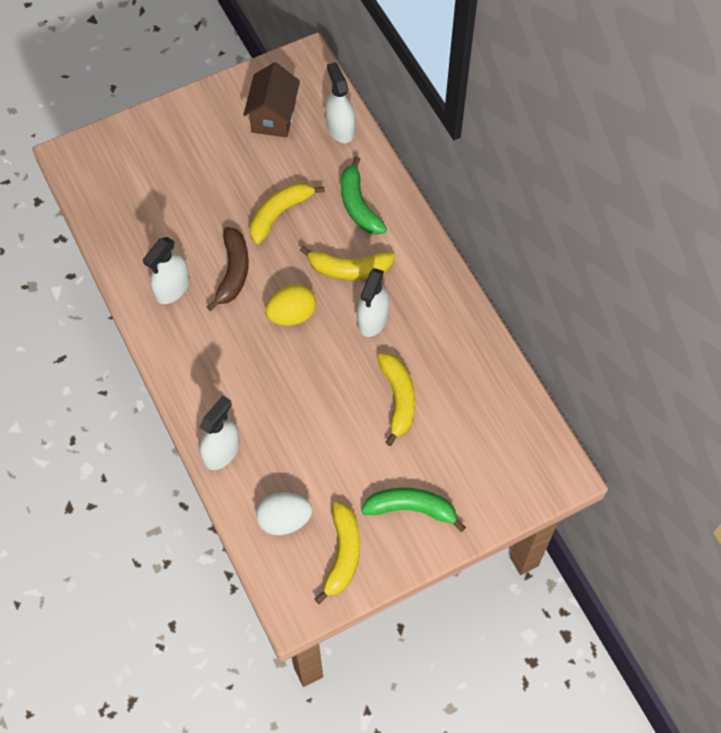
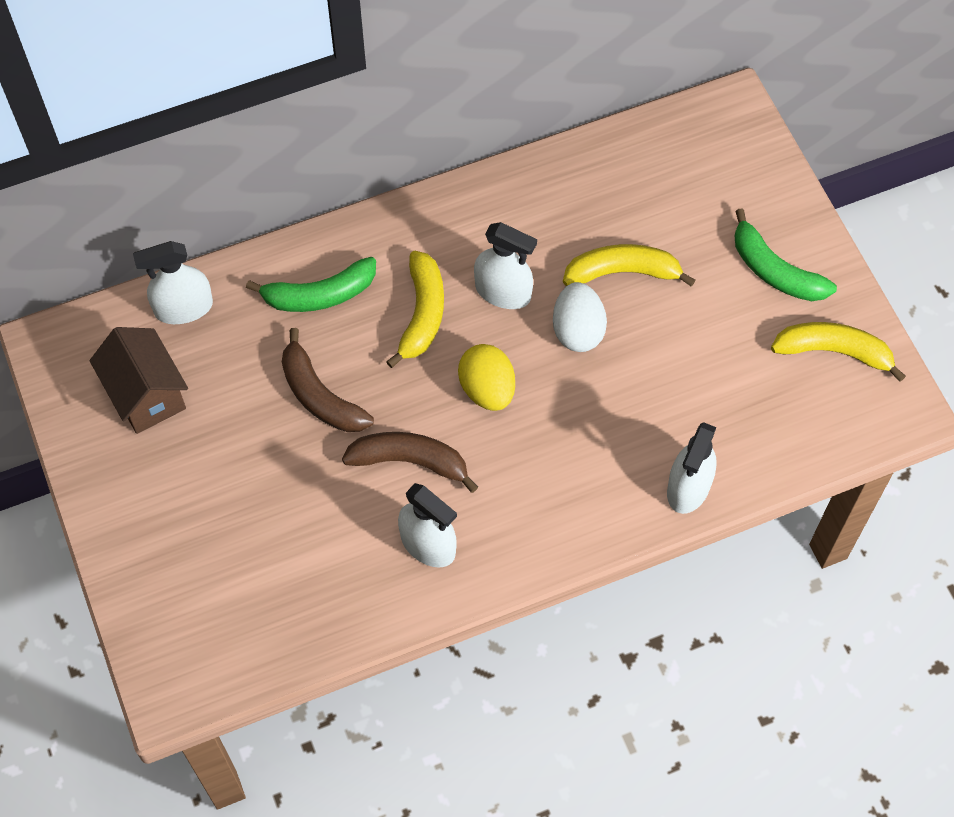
camera: 85 degrees left, 0 degrees up
white spray bottle [199,396,240,470] -> white spray bottle turned 105 degrees counterclockwise [667,422,716,514]
brown house [243,62,300,137] -> brown house turned 45 degrees clockwise [90,327,188,434]
yellow banana [250,183,325,244] -> brown banana [282,328,374,432]
white egg [256,492,312,535] -> white egg moved to [553,282,607,352]
green banana [361,487,466,532] -> green banana turned 60 degrees counterclockwise [735,208,837,301]

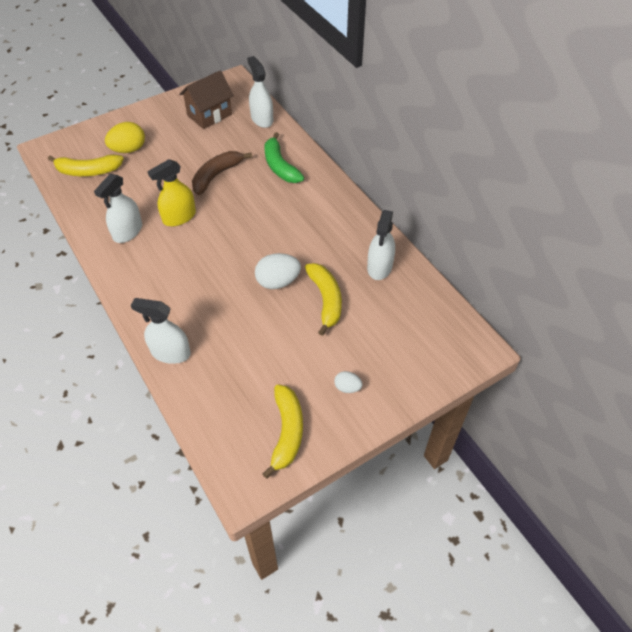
camera: 80 degrees right, 10 degrees down
brown banana [342,432,478,493] -> yellow spray bottle [147,159,196,226]
yellow banana [386,251,444,368] -> yellow banana moved to [48,154,124,176]
yellow egg [458,344,515,411] -> yellow egg moved to [105,122,145,153]
white spray bottle [474,222,537,309] -> white spray bottle moved to [367,210,395,280]
green banana [735,208,837,301] -> white egg [334,371,363,393]

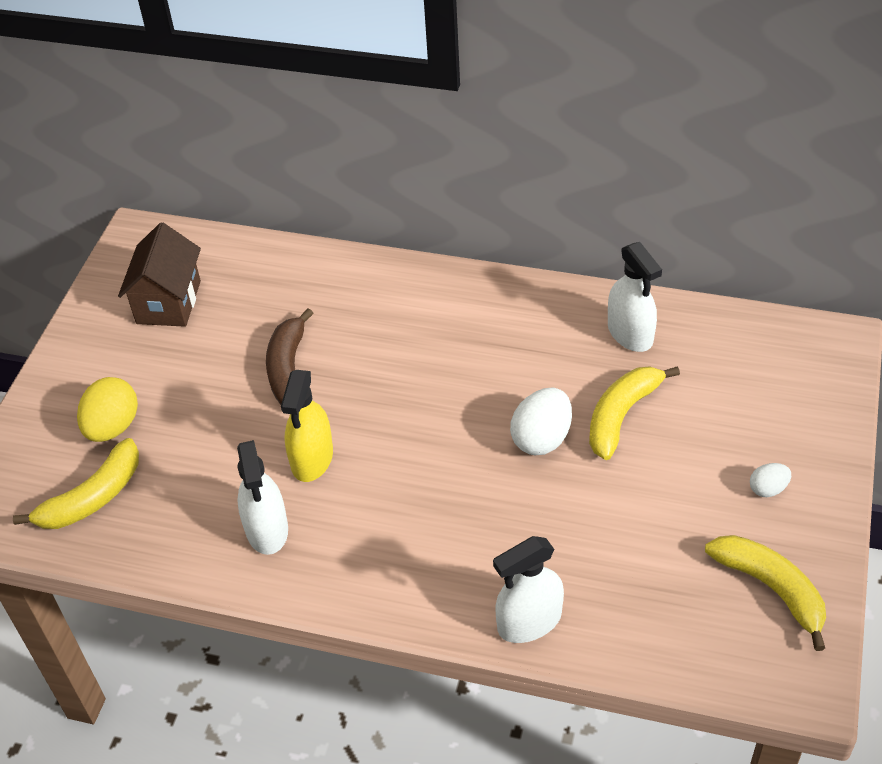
camera: 40 degrees left, 5 degrees down
white spray bottle [247,56,273,128] -> none
green banana [264,132,304,183] -> none
yellow banana [305,263,342,336] -> yellow banana turned 90 degrees counterclockwise [589,366,680,460]

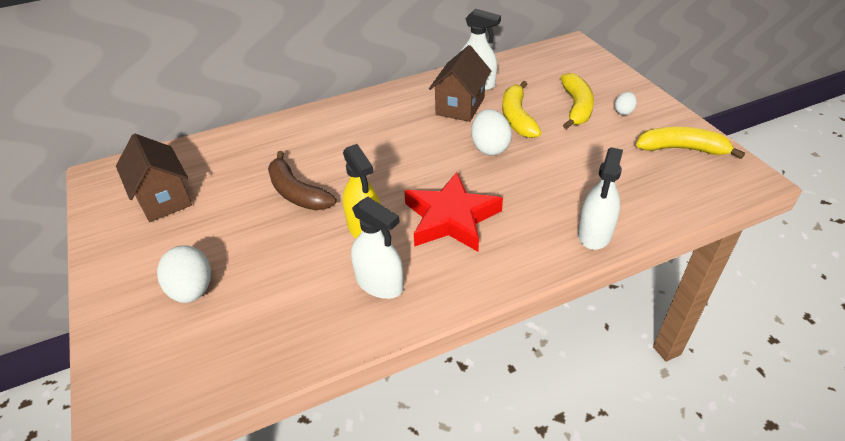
camera: 40 degrees left, 5 degrees down
yellow banana [13,438,139,529] -> yellow banana moved to [561,73,594,129]
yellow egg [77,377,138,442] -> white egg [157,245,211,303]
none -> red star [404,172,503,252]
none -> brown house [429,45,491,122]

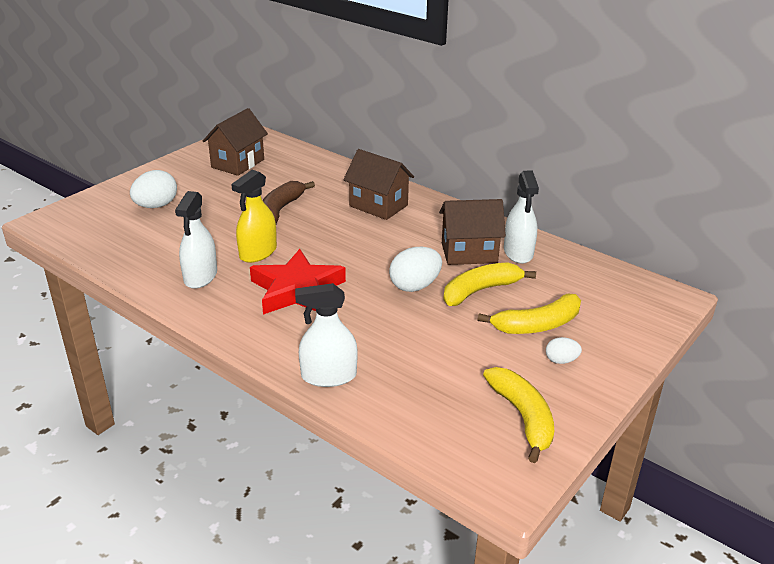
camera: 60 degrees right, 10 degrees down
none -> brown house [343,149,414,220]

